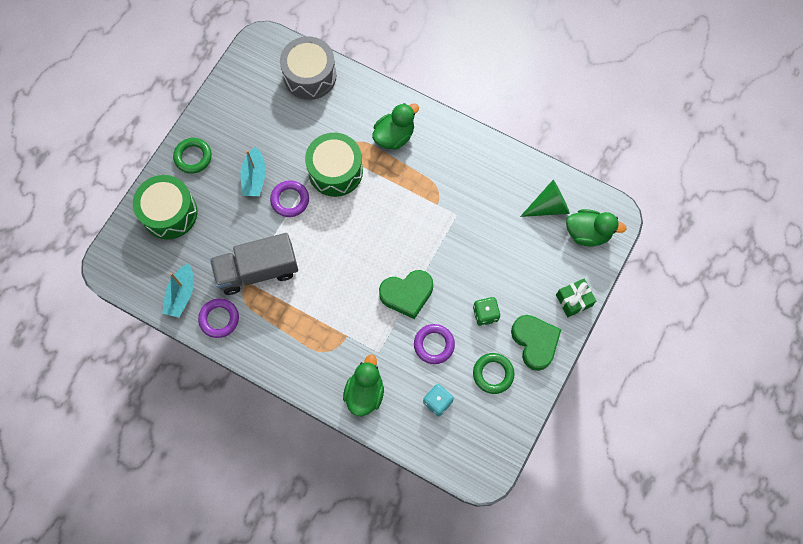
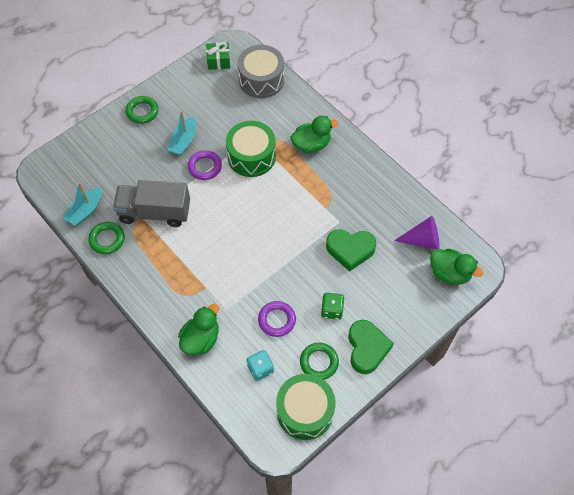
camera: 20 degrees right, 10 degrees down
green drum [133,175,197,240] -> green drum moved to [276,374,336,440]
purple ring [198,299,239,338] -> green ring [88,222,125,254]
green heart [379,270,433,319] -> green heart moved to [326,229,377,272]
green cone [520,180,570,217] -> purple cone [394,216,439,250]
green gift [556,279,596,317] -> green gift moved to [206,42,230,70]

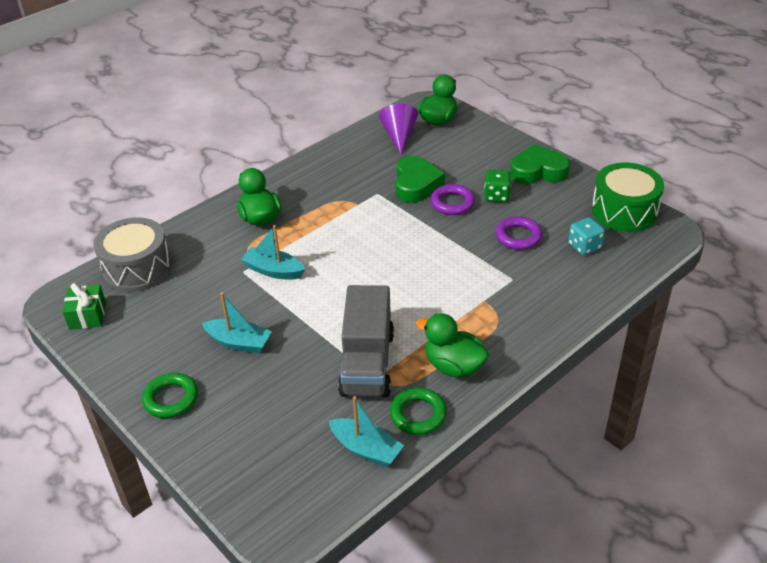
camera: 90 degrees left, 20 degrees down
green duck [178,304,219,355] -> green duck moved to [416,313,489,378]
purple ring [188,150,222,180] -> purple ring moved to [430,184,475,215]
green drum [226,121,276,177] -> turquoise boat [241,225,305,280]
green ring [300,342,339,380] -> none

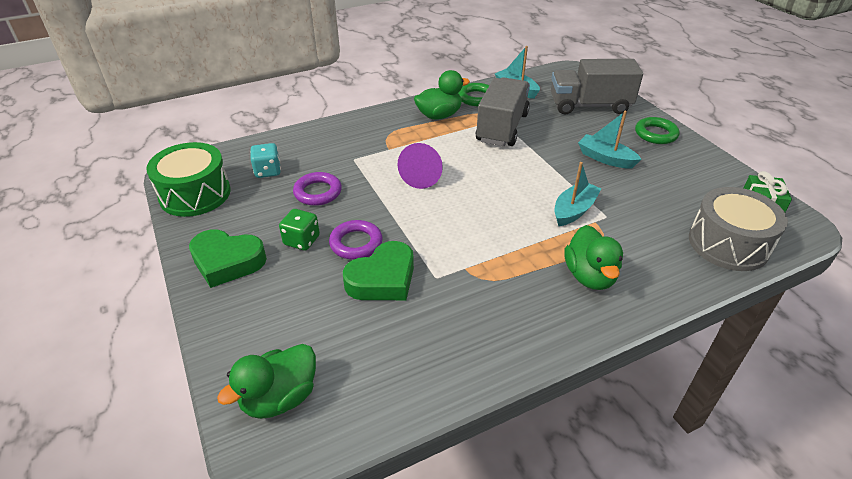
camera: 165 degrees left, 0 degrees up
turquoise boat [241,225,305,280] -> turquoise boat turned 90 degrees counterclockwise [554,162,601,226]
purple cone [379,103,418,154] -> purple cone moved to [397,143,443,189]
green heart [396,156,445,203] -> green heart turned 150 degrees counterclockwise [343,241,414,300]
green duck [416,313,489,378] -> green duck turned 75 degrees counterclockwise [414,70,470,120]
none -> grey truck [551,59,643,115]

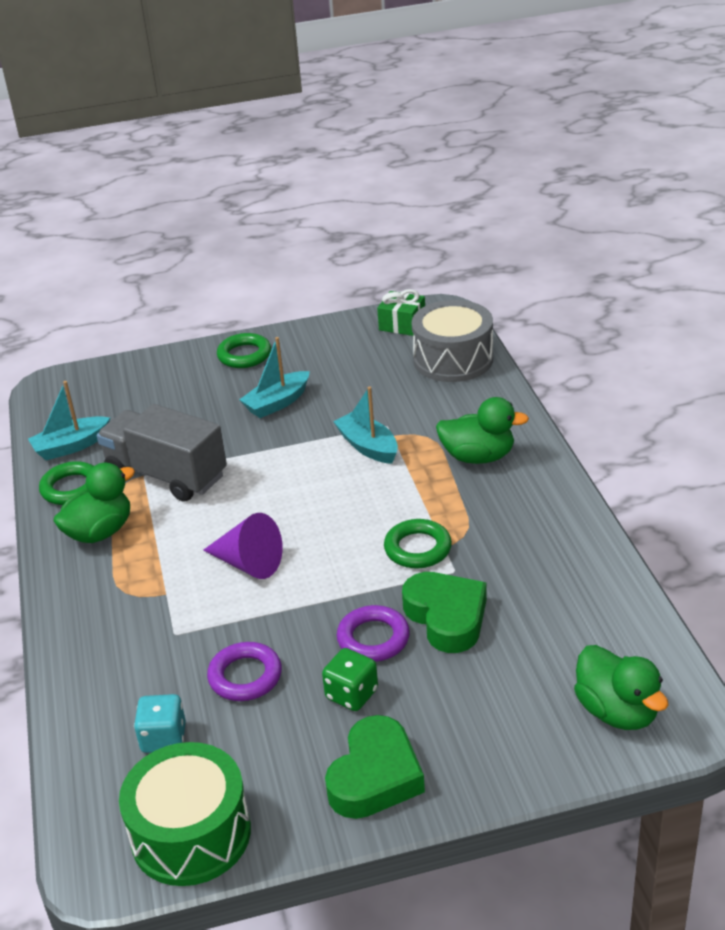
camera: 75 degrees left, 5 degrees down
green duck [414,70,470,120] -> green duck turned 60 degrees clockwise [53,463,135,543]
grey truck [551,59,643,115] -> none
none -> green ring [384,519,452,568]

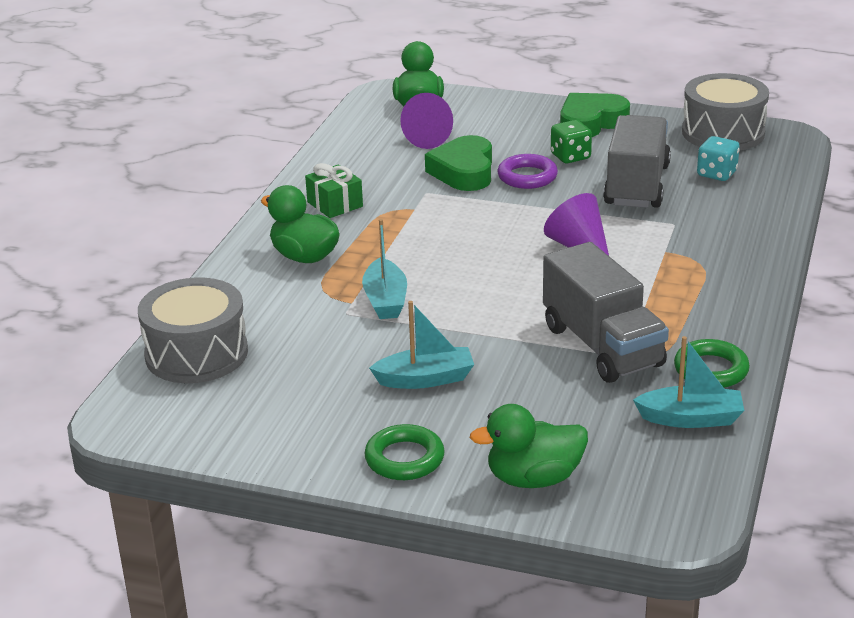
camera: 150 degrees left, 5 degrees down
green duck [53,463,135,543] -> green duck moved to [470,404,588,488]
green drum [119,742,251,886] -> grey drum [682,73,769,151]
purple ring [207,642,282,701] -> grey truck [603,115,671,208]
green gift [377,289,425,336] -> green gift moved to [305,163,363,218]
green ring [384,519,452,568] -> none
none -> purple cone [400,93,453,149]

